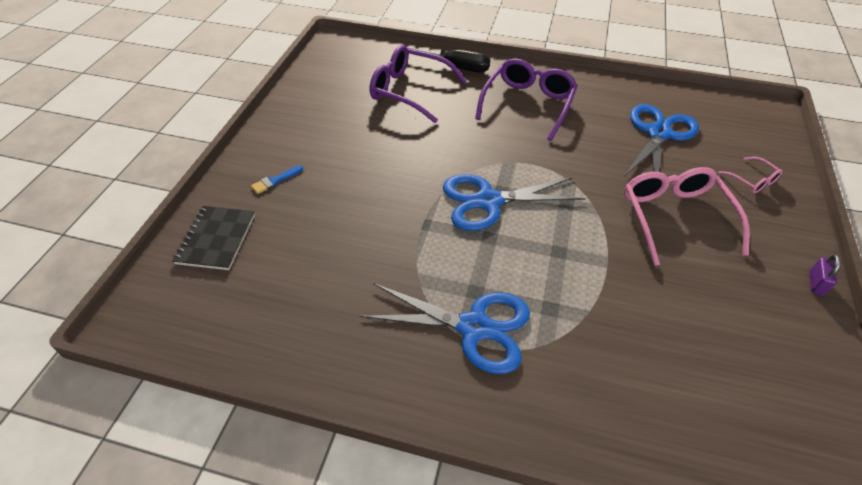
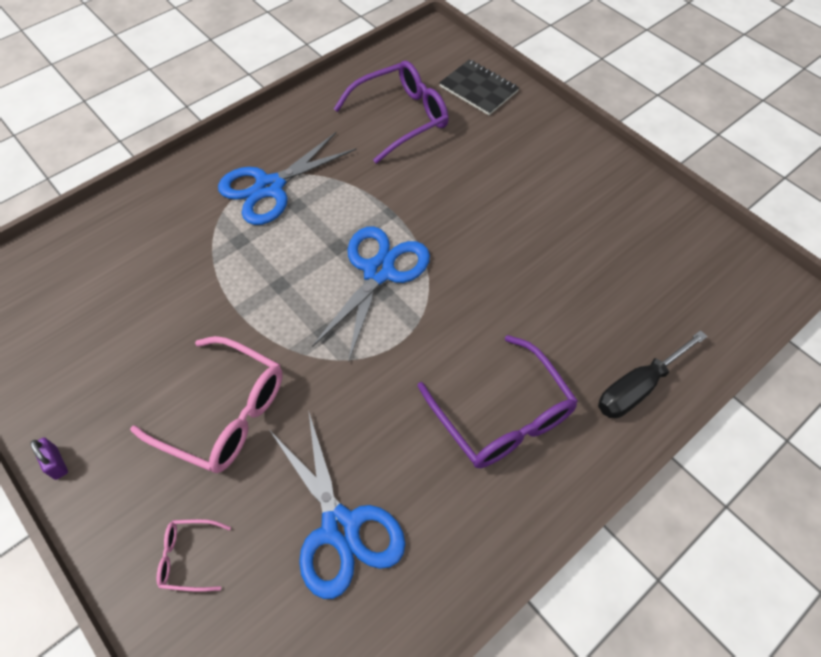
camera: 125 degrees right, 10 degrees up
blue brush [251,165,303,194] -> none
purple glasses [370,45,467,123] -> purple glasses moved to [334,61,449,164]

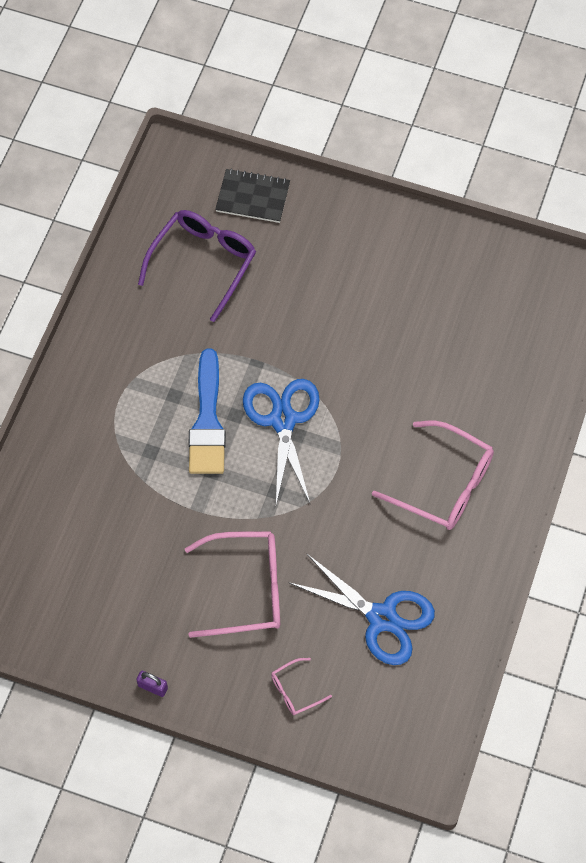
camera: 30 degrees left, 5 degrees up
blue scissors [218,132,357,225] -> none
purple glasses [417,335,578,468] -> pink glasses [372,421,494,530]
black screwdriver [598,330,707,418] -> none
none -> blue brush [189,349,226,474]

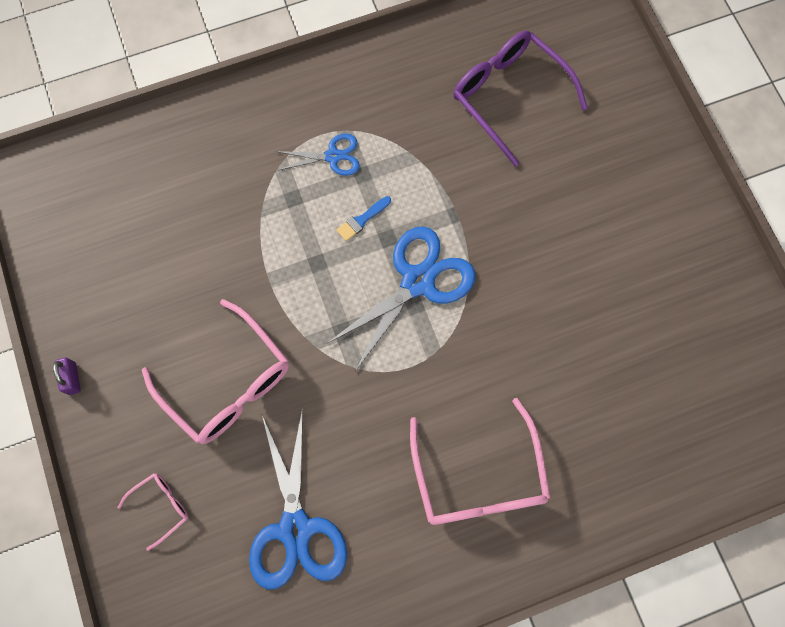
camera: 50 degrees right, 10 degrees up
purple glasses [138,210,256,322] -> purple glasses turned 120 degrees counterclockwise [453,31,588,167]
blue brush [189,349,226,474] -> blue brush [337,196,391,241], size x0.41
black notebook [215,168,290,223] -> none
pink glasses [271,658,332,715] -> pink glasses turned 120 degrees clockwise [117,473,189,551]
none -> blue scissors [276,133,360,176]

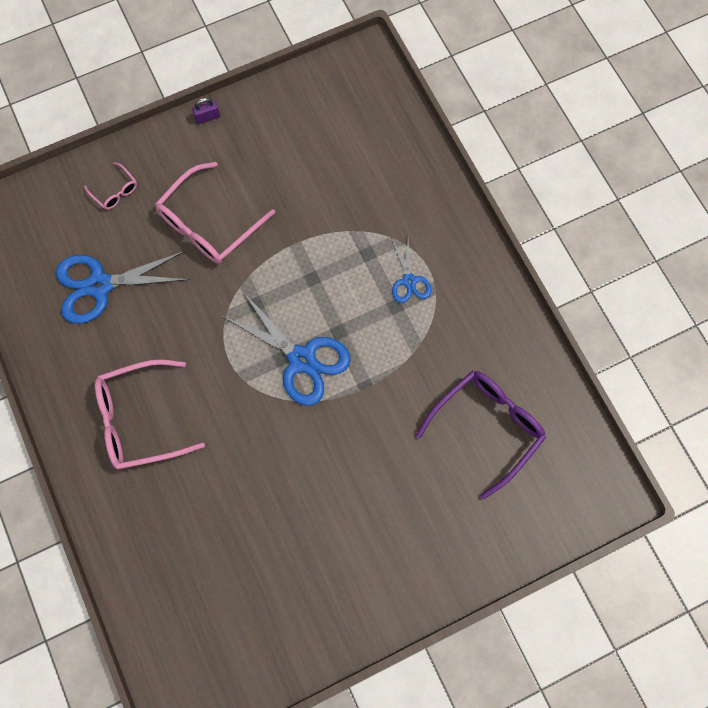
camera: 85 degrees right, 0 degrees up
blue brush [337,196,391,241] -> none

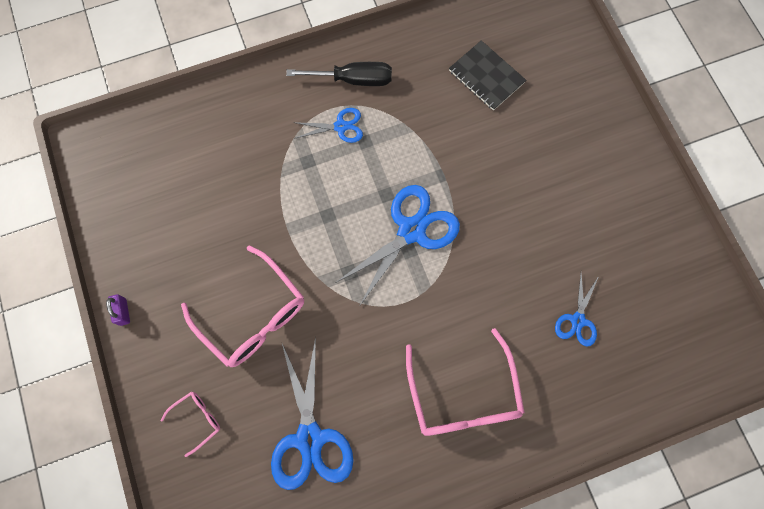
camera: 85 degrees left, 0 degrees up
purple glasses [416,370,546,499] -> black notebook [449,40,526,111]
none -> black screwdriver [286,62,392,86]
none -> blue scissors [555,274,599,346]

